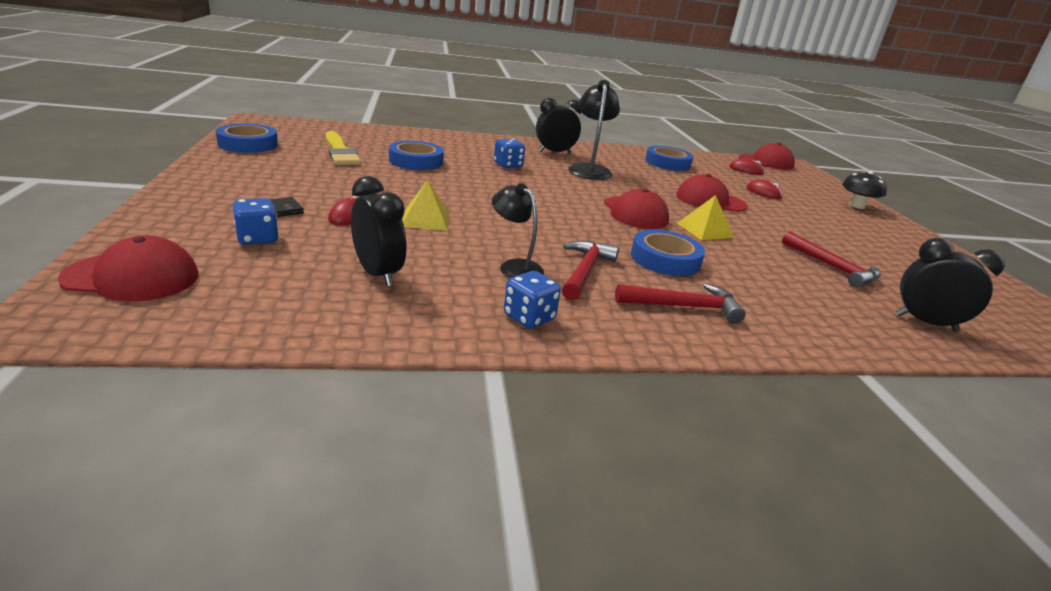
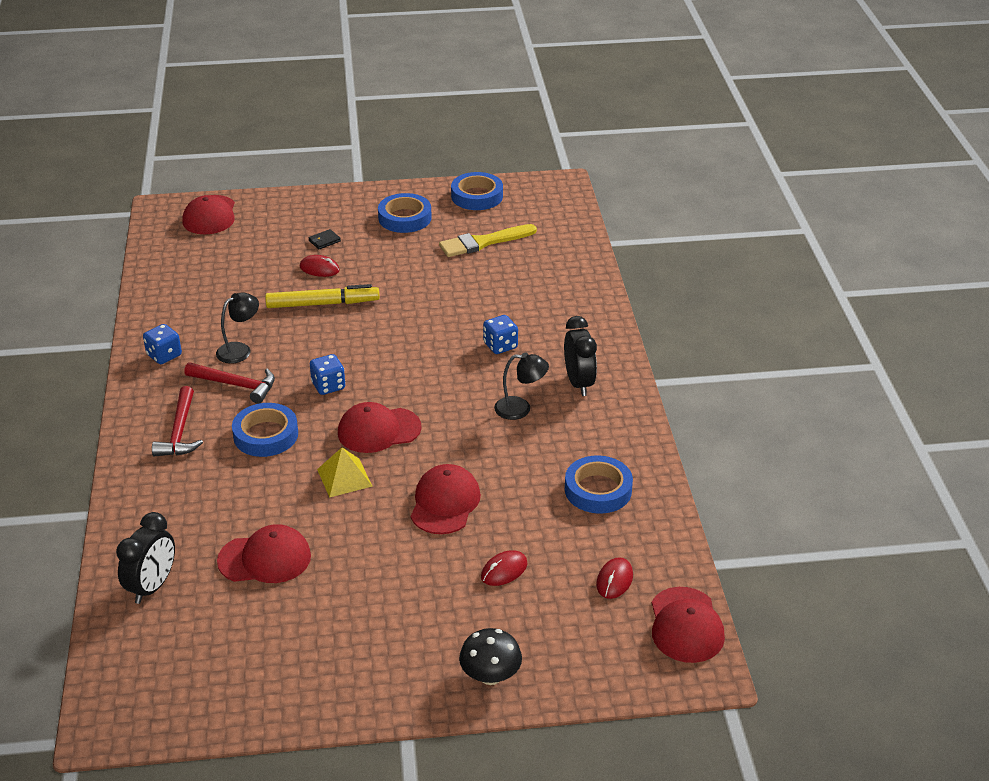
camera: 95 degrees right, 10 degrees up
blue dice [233,198,279,245] -> blue dice moved to [310,354,345,395]
black clock [351,176,407,287] -> none
blue tape [389,141,444,170] -> blue tape moved to [378,193,432,233]
yellow pyramid [402,180,450,231] -> yellow marker [265,284,380,308]
black lamp [568,80,620,180] -> black lamp [494,352,549,420], size x0.65
red hammer [782,231,881,288] -> red cap [217,524,311,583]

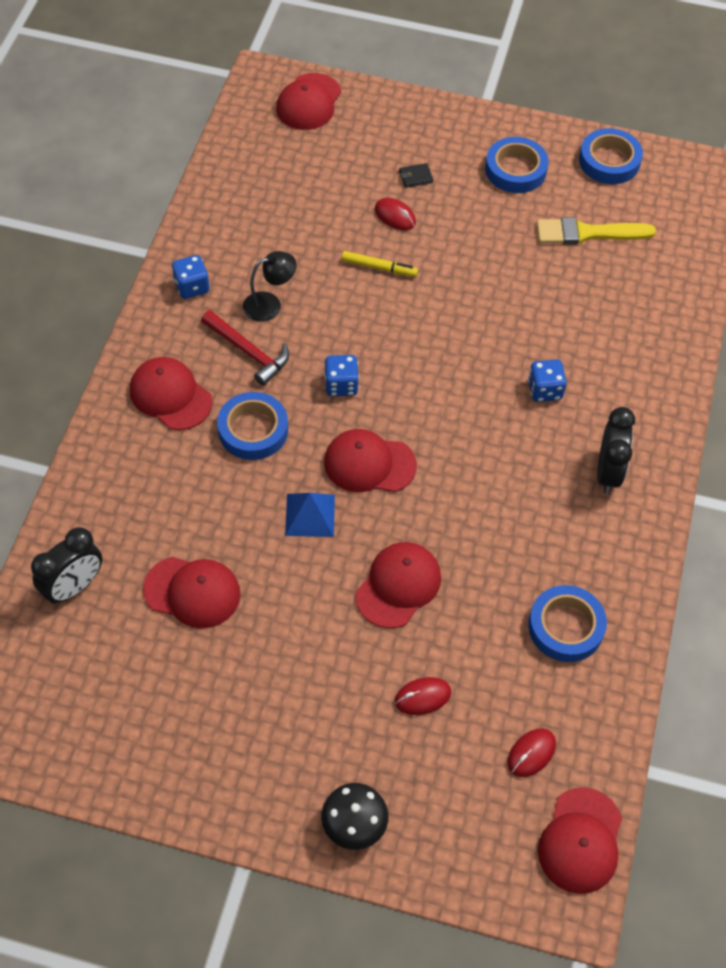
camera: 20 degrees right, 20 degrees up
red hammer [152,386,203,456] -> red cap [130,357,213,430]
yellow marker [265,284,380,308] -> yellow marker [342,251,418,277], size x0.61
yellow pyramid [317,448,372,498] -> blue pyramid [285,493,335,537]
black lamp [494,352,549,420] -> none

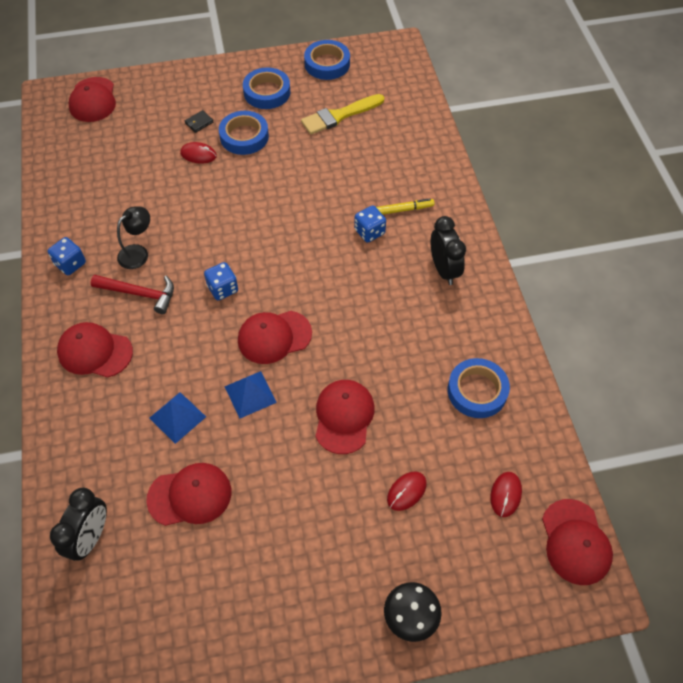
camera: 25 degrees left, 0 degrees up
blue tape [217,392,288,460] -> blue tape moved to [219,111,269,155]
yellow marker [342,251,418,277] -> yellow marker moved to [376,198,435,215]
none -> blue pyramid [149,392,206,444]

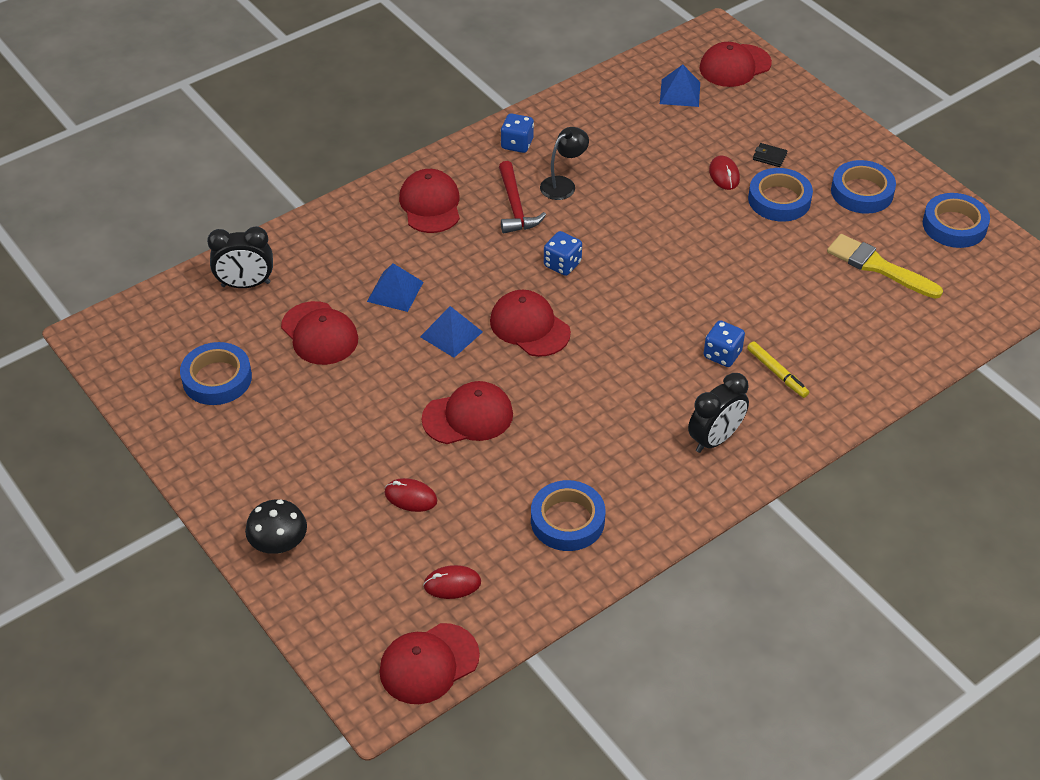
camera: 65 degrees right, 10 degrees down
black lamp [117,207,150,269] -> black lamp turned 60 degrees counterclockwise [540,127,589,200]
none -> blue tape [180,342,252,405]
none -> blue pyramid [660,64,700,107]

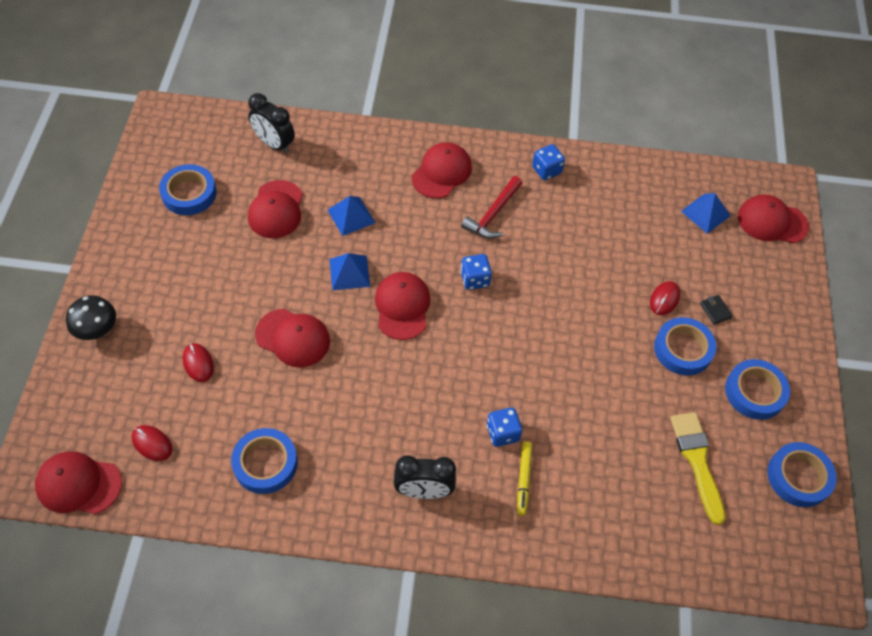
camera: 40 degrees right, 10 degrees up
black lamp [540,127,589,200] -> none

